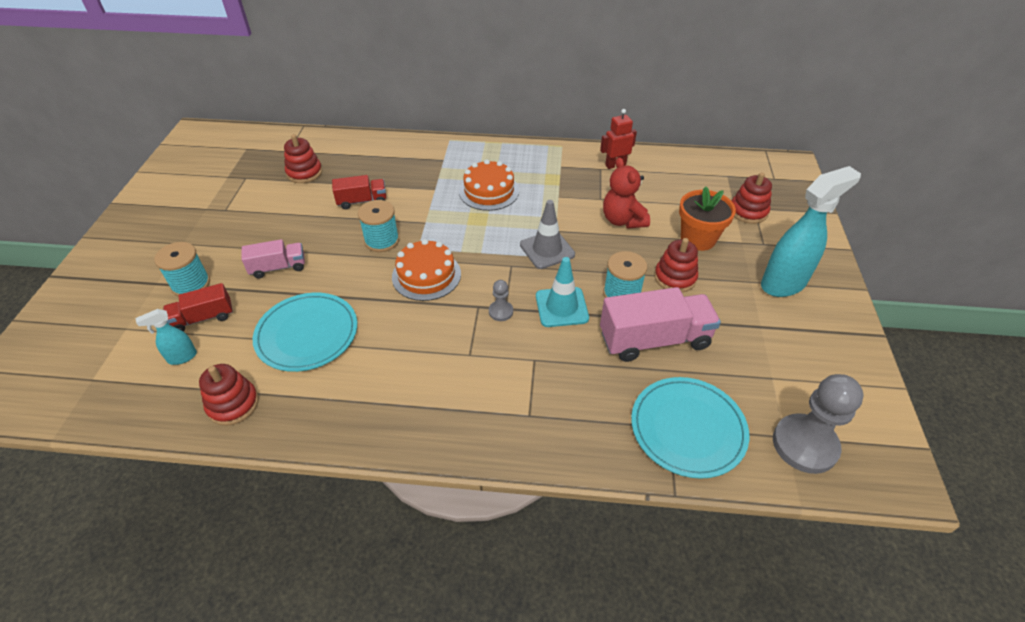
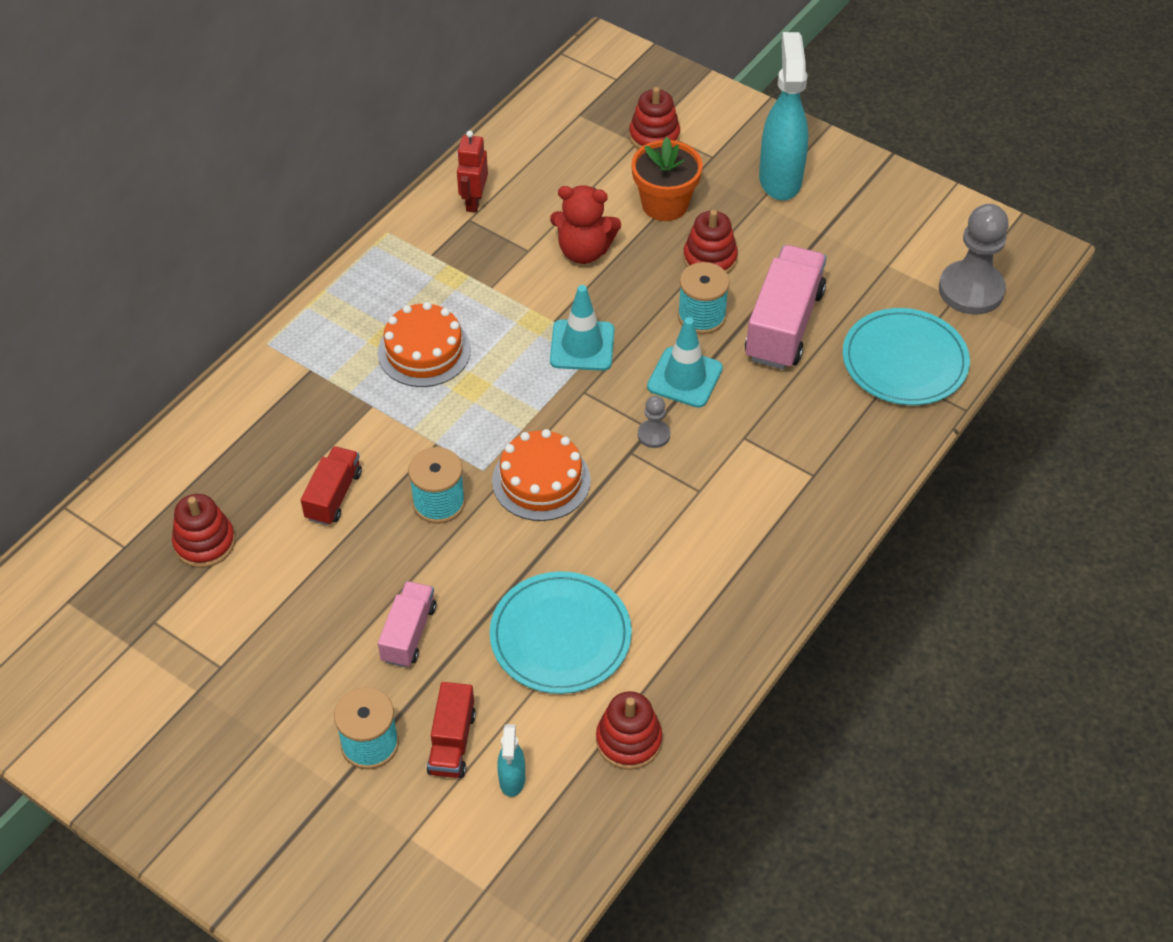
camera: 60 degrees left, 5 degrees up
grey traffic cone [520,200,575,269] -> turquoise traffic cone [550,285,614,371]

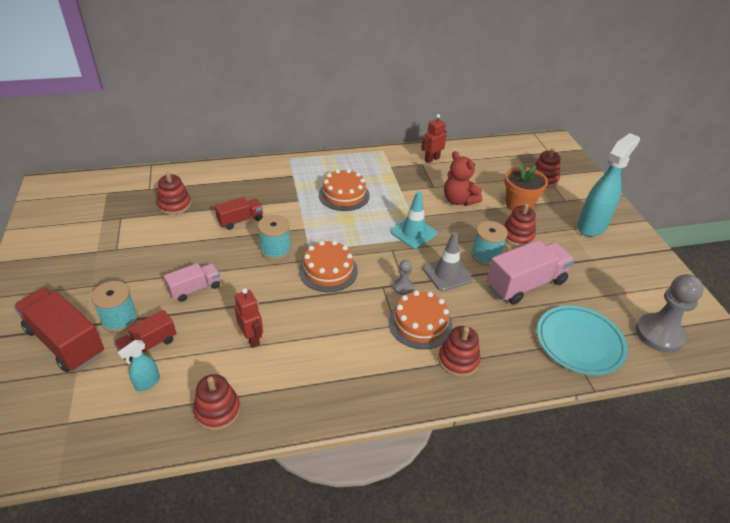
camera: 40 degrees right, 10 degrees down
turquoise plate [490,571,632,694] -> red robot [234,288,263,348]
turquoise traffic cone [647,317,723,408] -> grey traffic cone [423,232,472,292]
none -> red truck [14,288,104,372]
none -> orange cake [389,290,453,349]
none -> red stacking toy [438,326,480,377]

